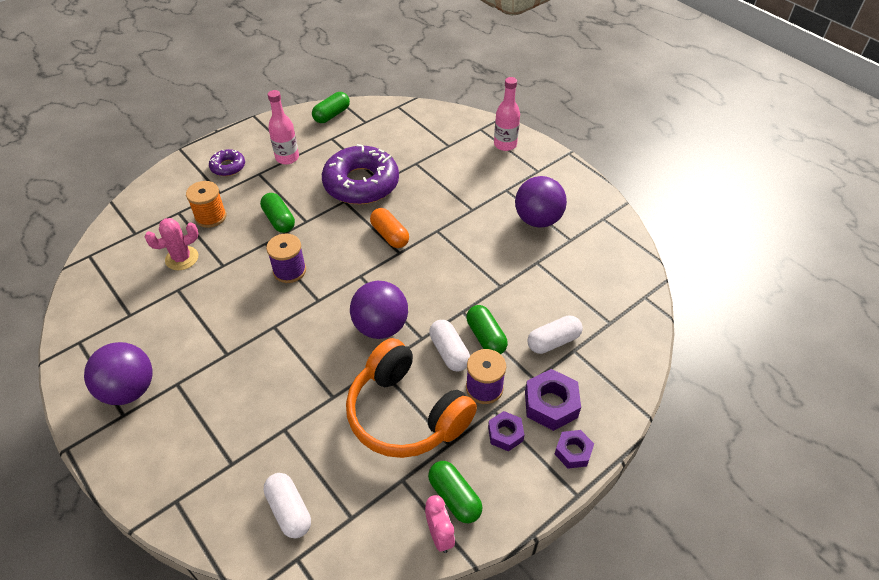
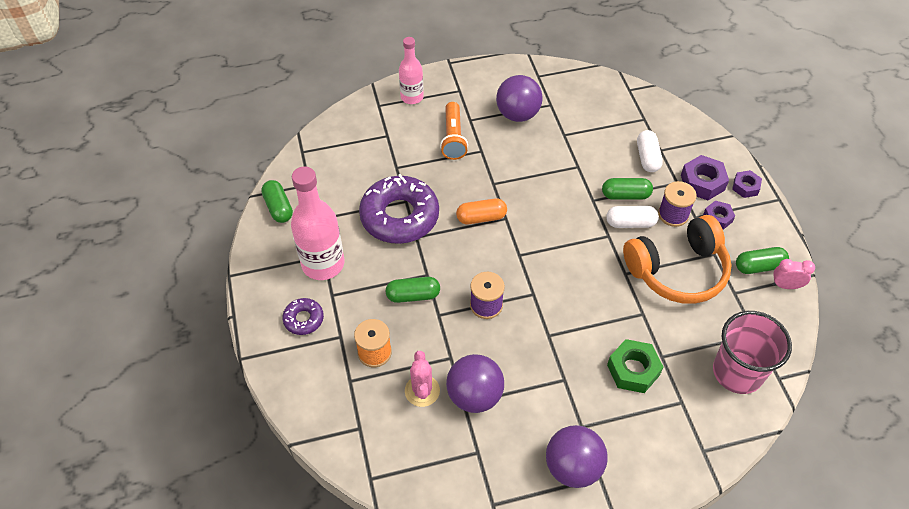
camera: 65 degrees left, 5 degrees up
white capsule [264,473,311,538] -> pink cup [713,311,792,394]
pink bottle [268,90,299,165] -> pink bottle [291,166,345,280], size x1.63
purple ball [350,281,408,339] -> purple ball moved to [446,354,504,413]
none -> orange flashlight [440,102,468,160]
none -> green nut [607,339,663,393]

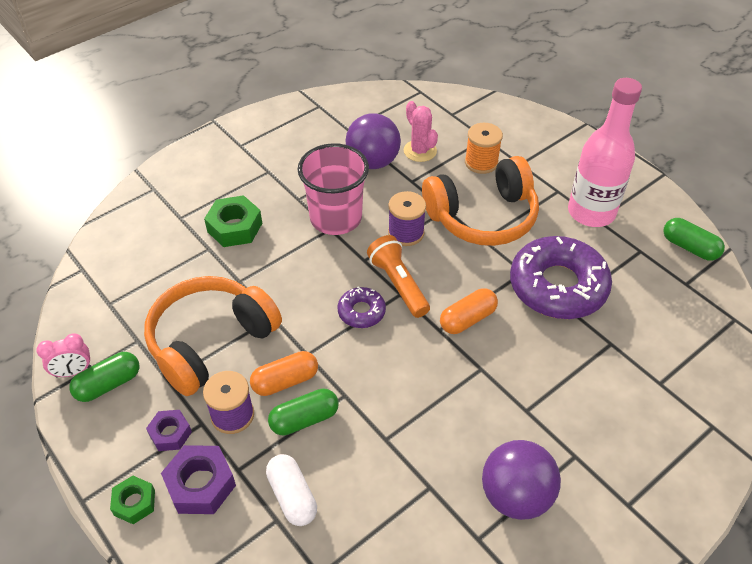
camera: 155 degrees right, 5 degrees down
purple donut [282,298,324,335] -> purple donut moved to [337,287,386,328]
green capsule [386,277,440,303] -> orange headphones [422,156,539,246]
pink bottle [399,37,424,104] -> none
orange flashlight [440,102,468,160] -> orange flashlight moved to [367,235,430,318]
purple ball [546,425,608,488] -> none
white capsule [606,206,659,228] -> orange capsule [250,351,318,396]
pink cup [713,311,792,394] -> pink cup moved to [297,143,369,235]
purple nut [732,170,762,198] -> green nut [110,476,155,524]

